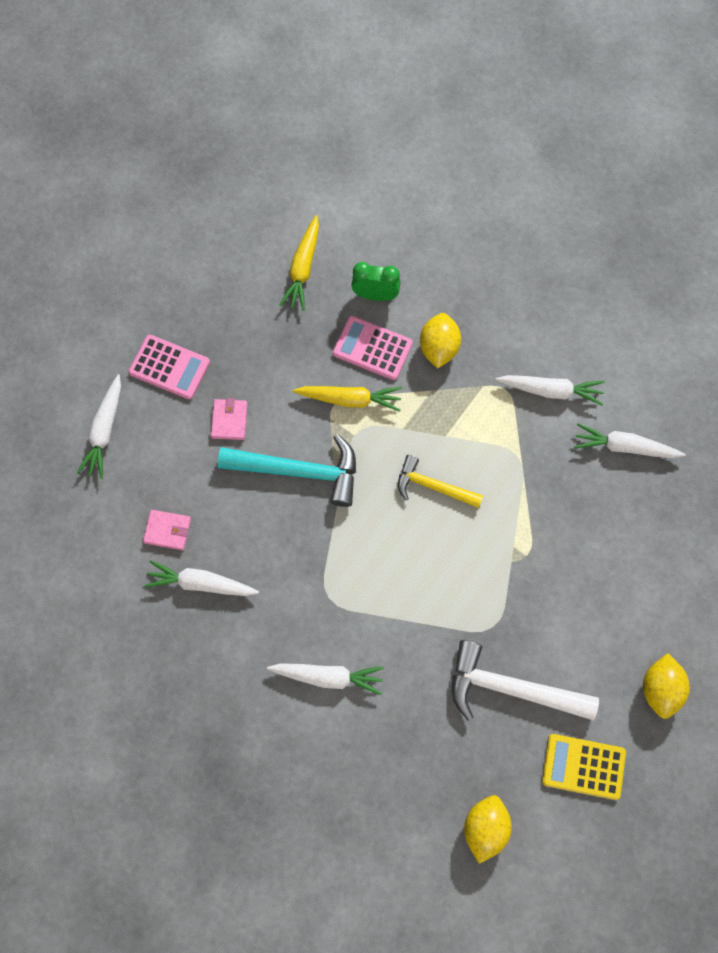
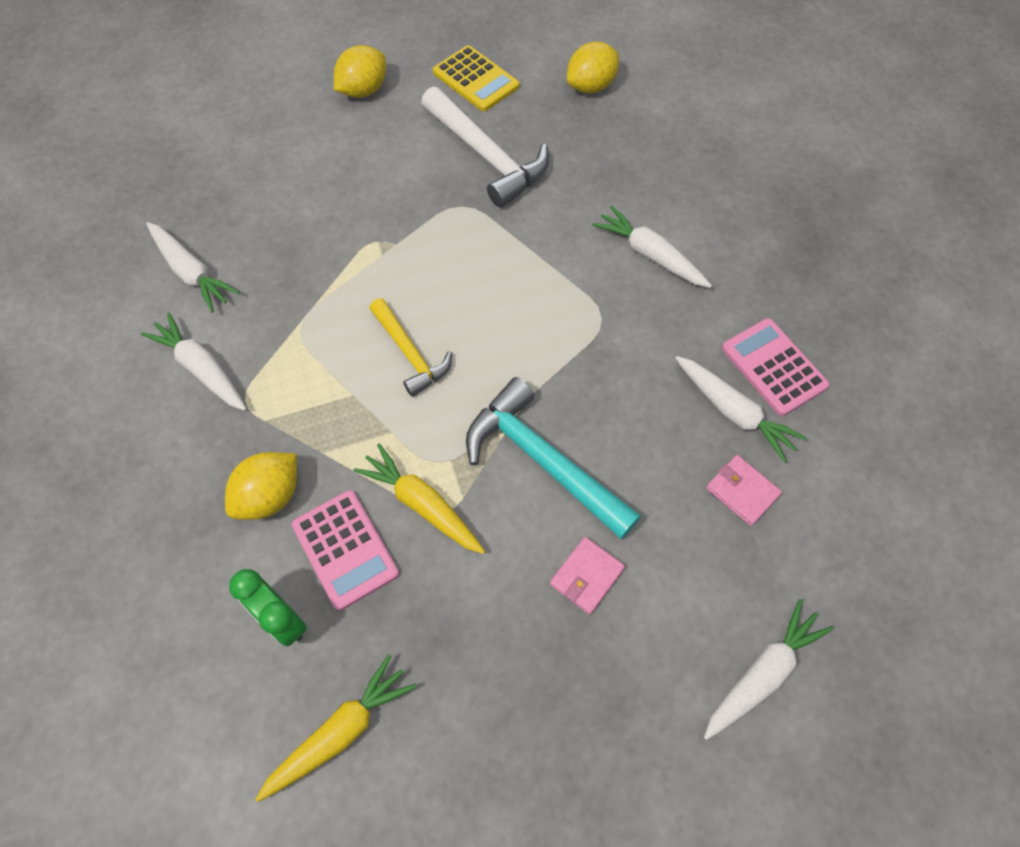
camera: 145 degrees left, 10 degrees down
pink calculator [129,335,210,400] -> pink calculator moved to [722,318,830,416]

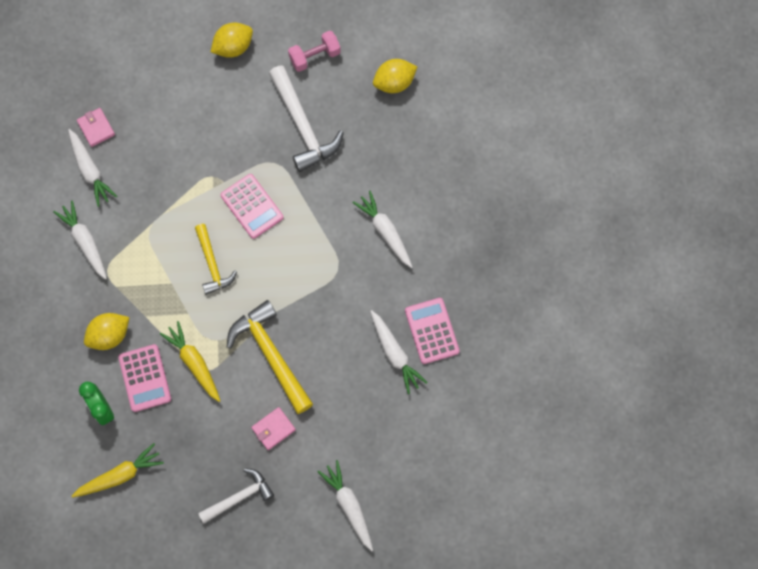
camera: 15 degrees right, 10 degrees up
yellow calculator [433,45,519,111] -> pink dumbbell [288,31,341,72]
turquoise hammer [466,377,641,540] -> yellow hammer [227,300,313,414]
white carrot [704,599,833,740] -> white carrot turned 90 degrees counterclockwise [317,460,373,551]
pink wallet [706,455,782,526] -> pink wallet moved to [77,108,115,147]
none -> white hammer [198,468,274,523]
none -> pink calculator [221,174,284,239]

